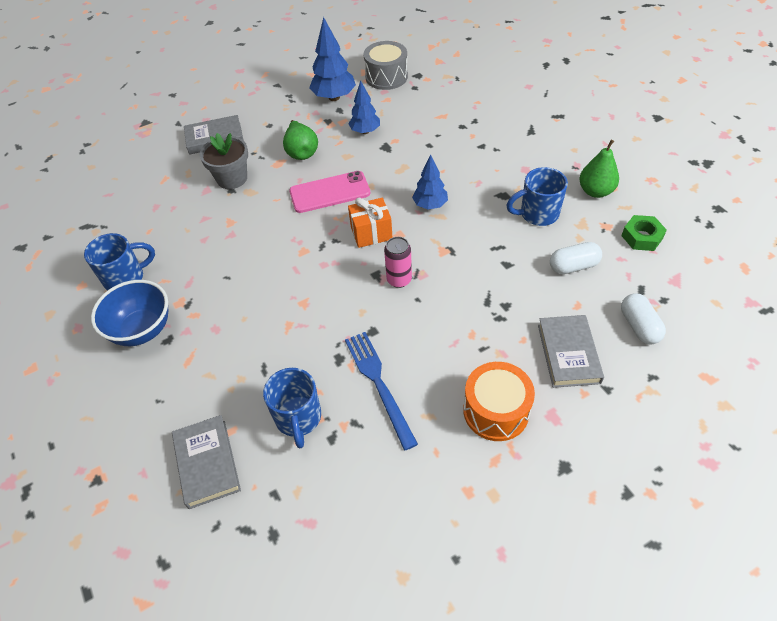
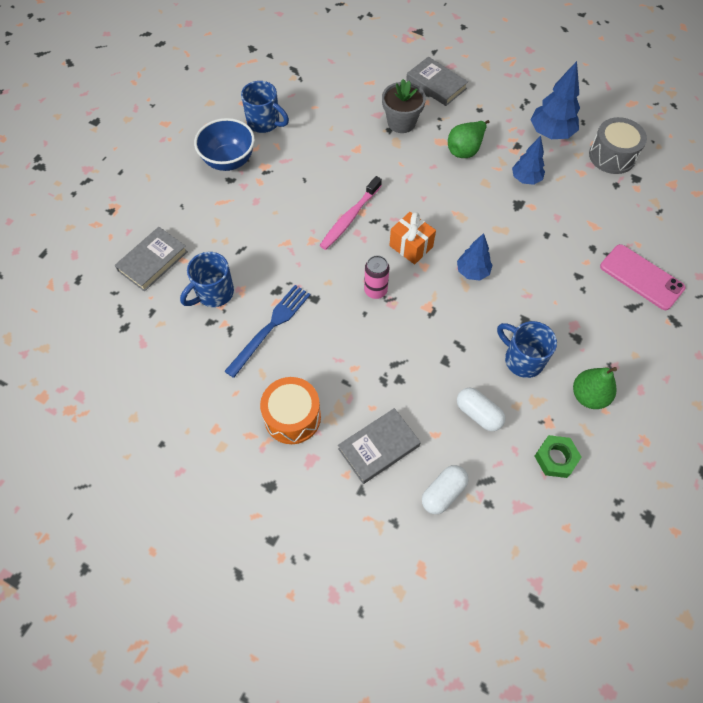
camera: 55 degrees right, 10 degrees up
pink phone [289,171,371,213] -> pink phone moved to [600,244,685,310]
none -> pink toothbrush [319,176,382,250]

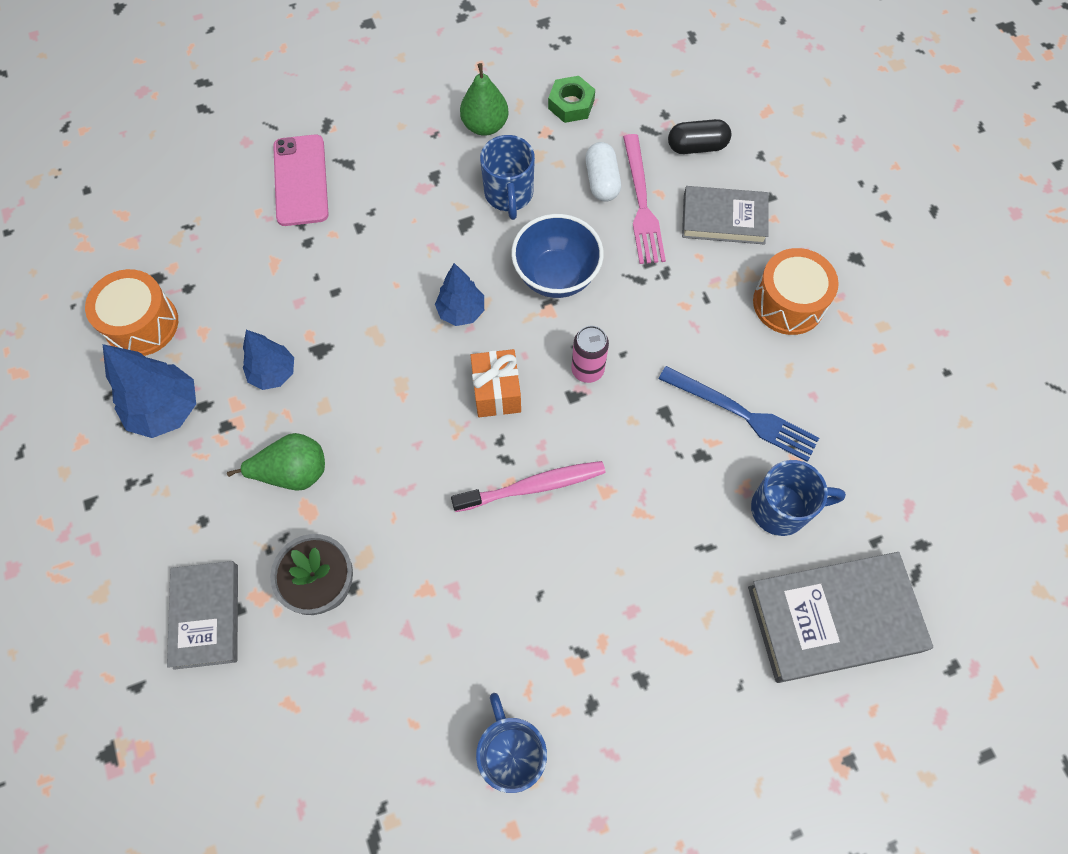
camera: 140 degrees left, 5 degrees up
grey book [115,227,188,291] -> grey book [748,552,933,683], size x1.55
blue bowl [194,118,255,171] -> blue bowl moved to [511,214,604,298]
blue fork [224,285,310,378] -> blue fork turned 135 degrees counterclockwise [659,366,819,462]
white capsule [422,465,468,514] -> black capsule [668,119,731,154]
grey drum [589,117,647,174] -> orange drum [85,269,178,356]
none -> pink fork [623,134,666,264]

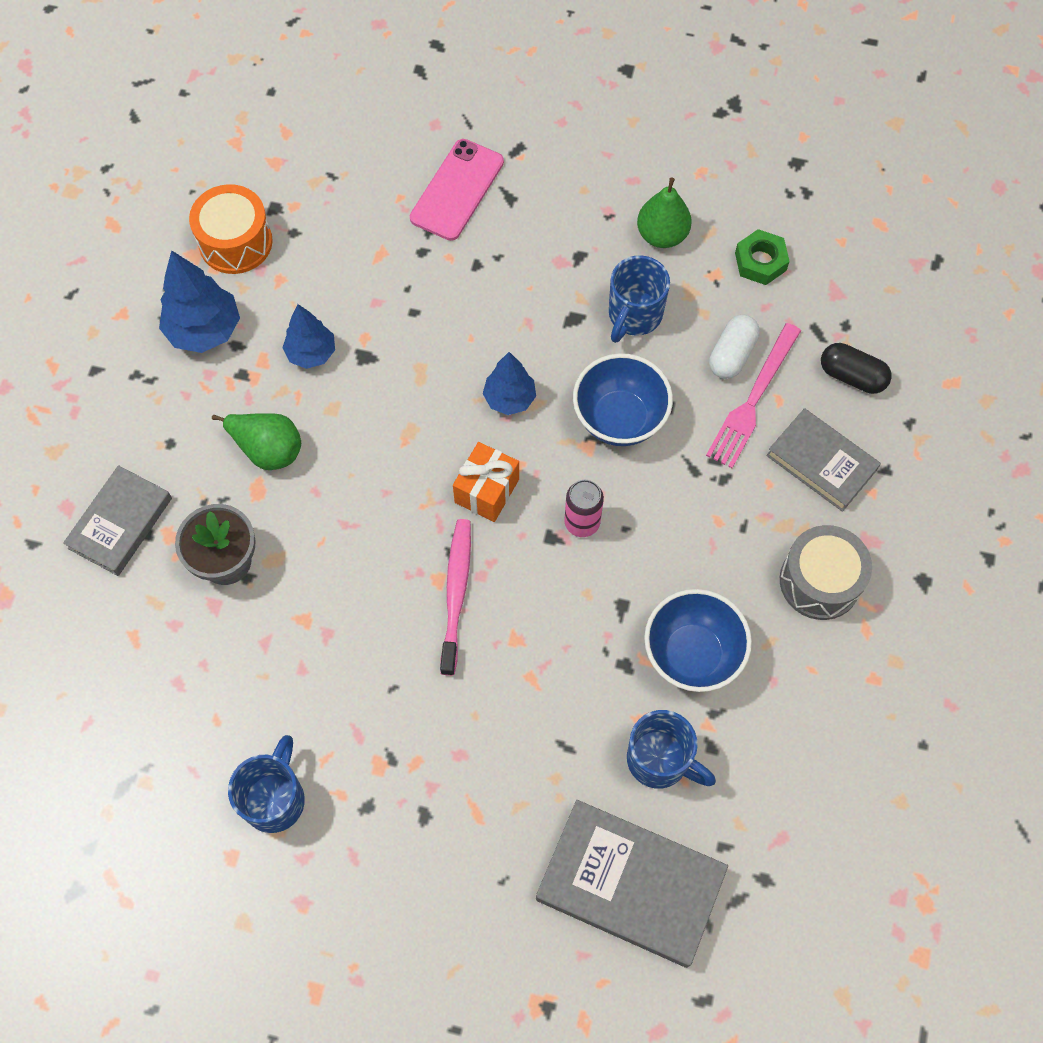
camera: 35 degrees right, 0 degrees up
pink toothbrush [451,461,606,512] -> pink toothbrush turned 105 degrees counterclockwise [440,519,471,676]
blue fork [659,366,819,462] -> blue bowl [644,589,752,692]
orange drum [753,248,839,335] -> grey drum [780,525,872,620]

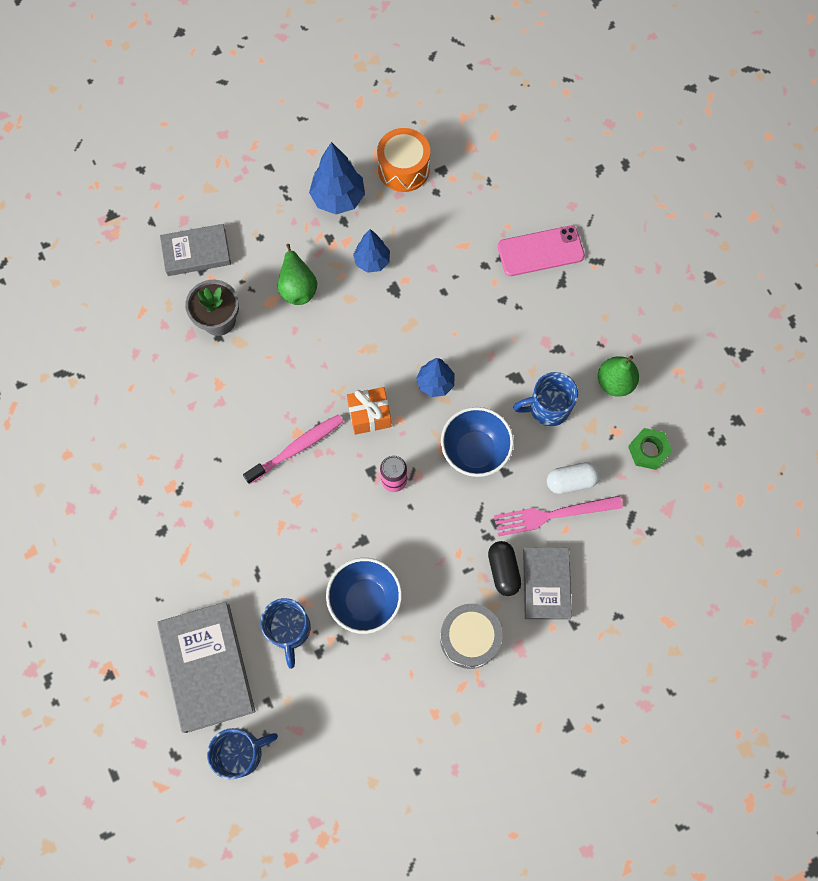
camera: 50 degrees right, 5 degrees up
blue mug [228,735,305,833] -> blue mug moved to [207,728,278,779]
black capsule [821,343,891,394] -> black capsule moved to [488,541,521,596]

